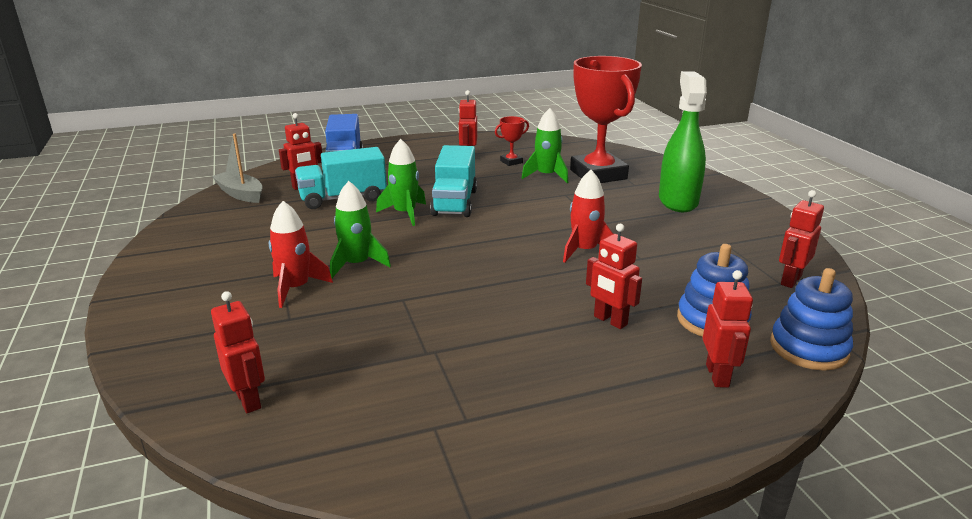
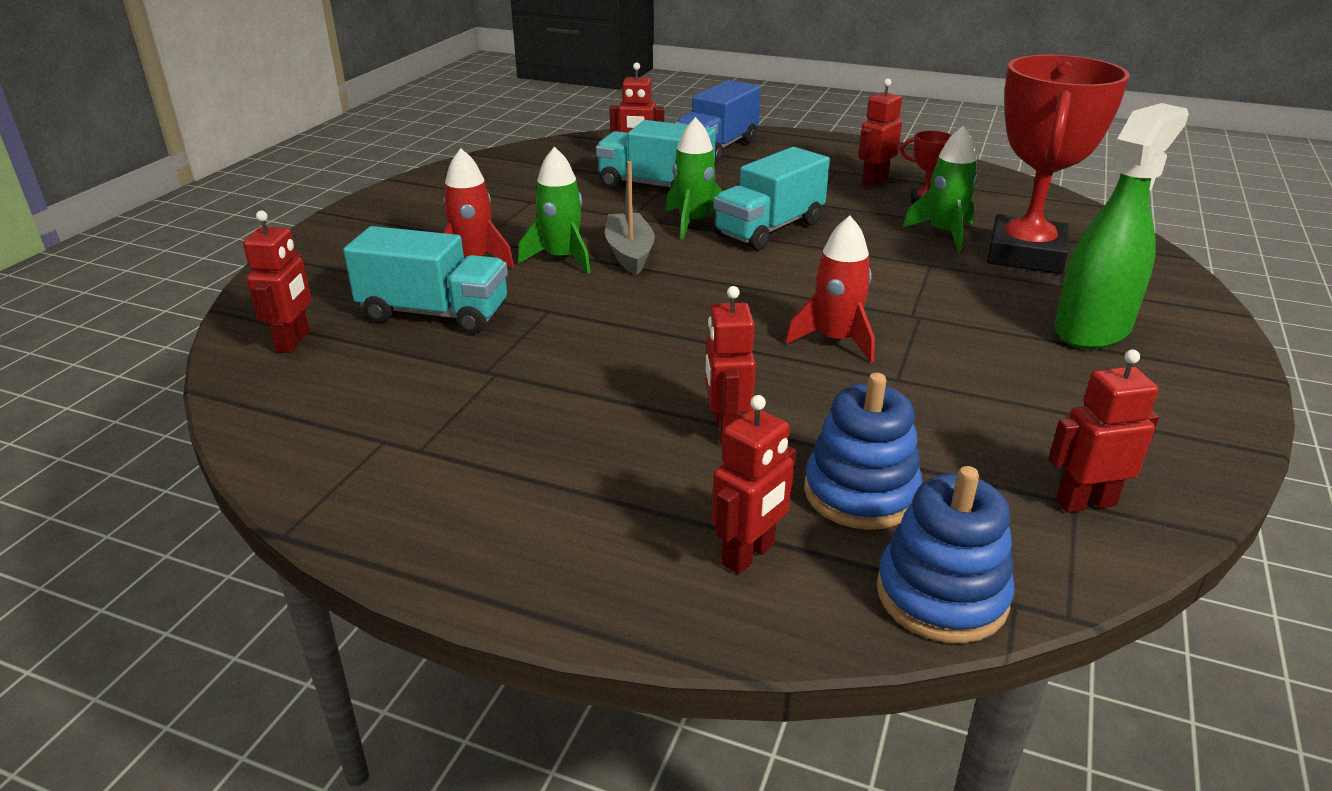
camera: 40 degrees right, 5 degrees up
grey boat [212,134,263,203] -> grey boat moved to [605,161,655,275]
none -> turquoise truck [343,226,508,334]

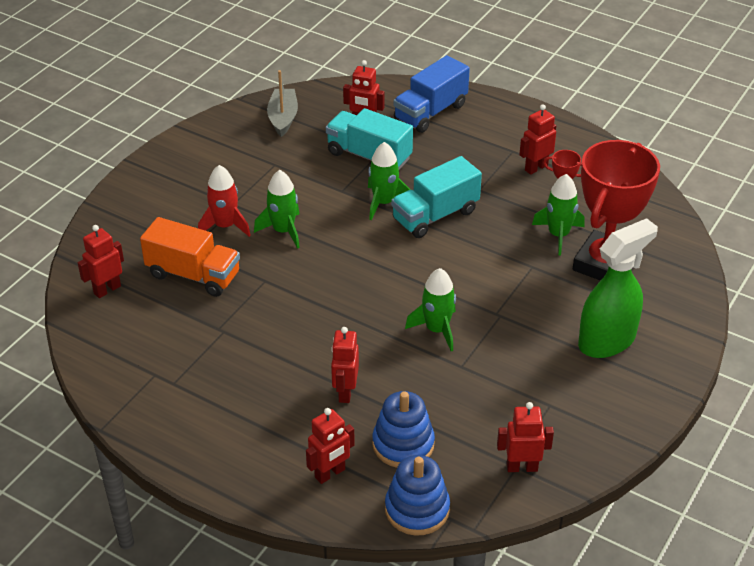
camera: 10 degrees right, 10 degrees up
red robot [243,210,312,353] -> red robot turned 150 degrees counterclockwise [78,225,124,298]
turquoise truck [343,226,508,334] -> orange truck [140,217,240,297]
grey boat [605,161,655,275] -> grey boat moved to [267,70,298,137]
red rocket [785,216,875,363] -> green rocket [405,268,456,351]

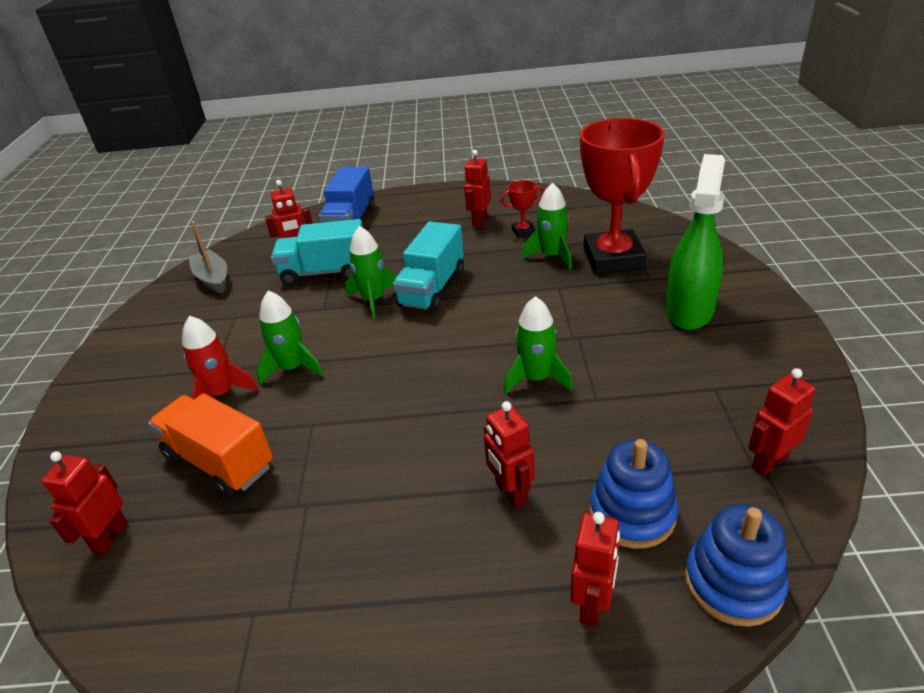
camera: 30 degrees left, 5 degrees down
orange truck [140,217,240,297] -> orange truck turned 135 degrees counterclockwise [148,393,273,496]

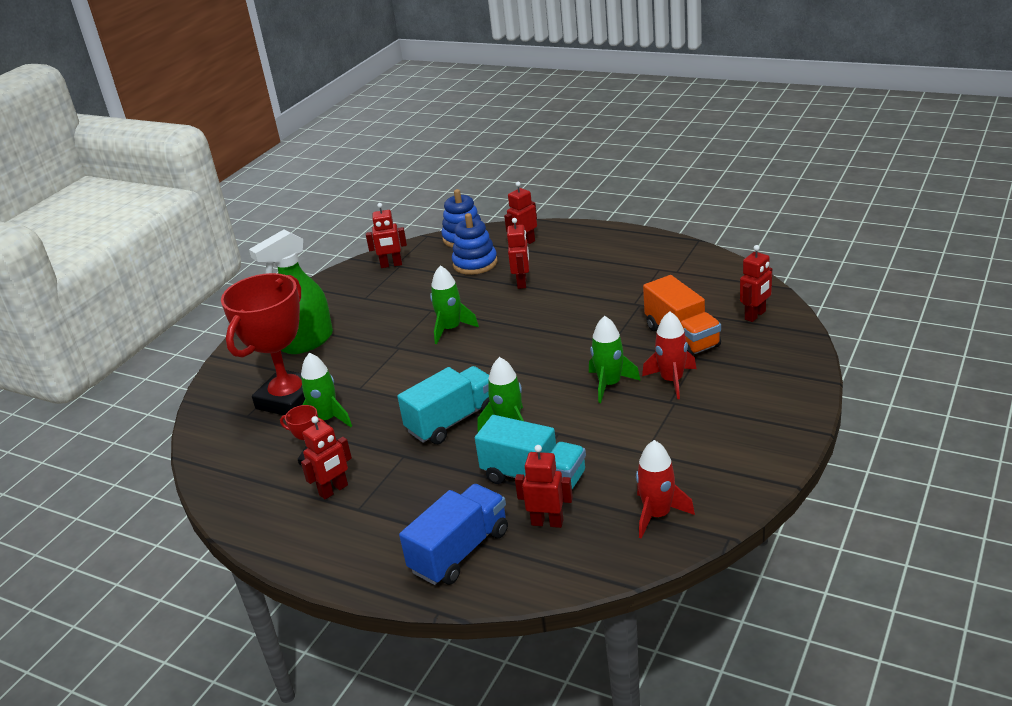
camera: 150 degrees left, 5 degrees down
grey boat [188,221,227,293] -> red rocket [636,440,695,539]

